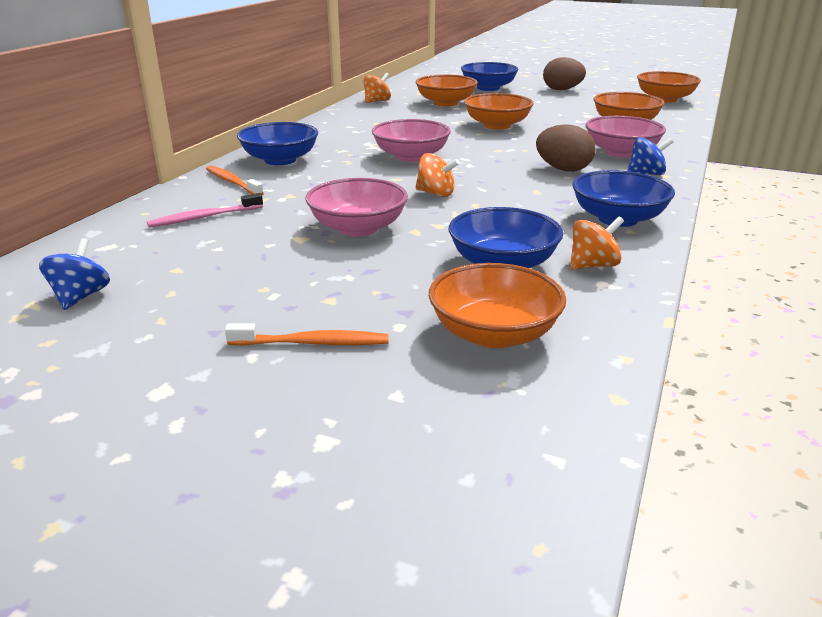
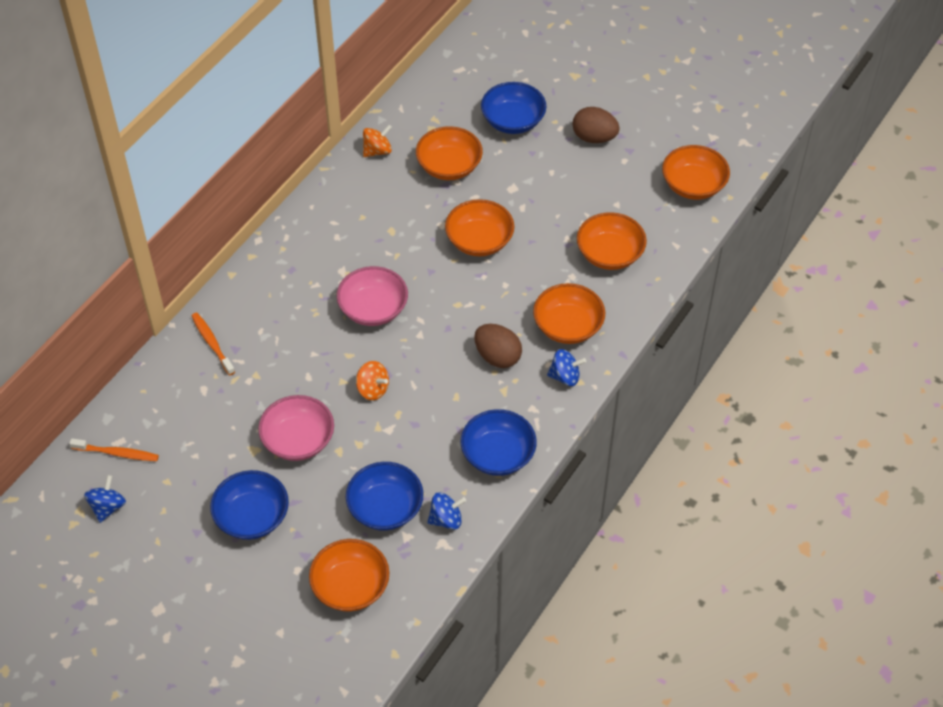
camera: 10 degrees right, 25 degrees up
pink toothbrush [147,193,263,227] -> none
orange toothbrush [225,323,389,346] -> orange toothbrush moved to [69,438,159,461]
blue bowl [237,122,318,165] -> blue bowl moved to [210,470,289,540]
orange spinning top [570,216,624,270] -> blue spinning top [427,493,466,530]
pink bowl [586,116,666,157] -> orange bowl [533,283,605,344]

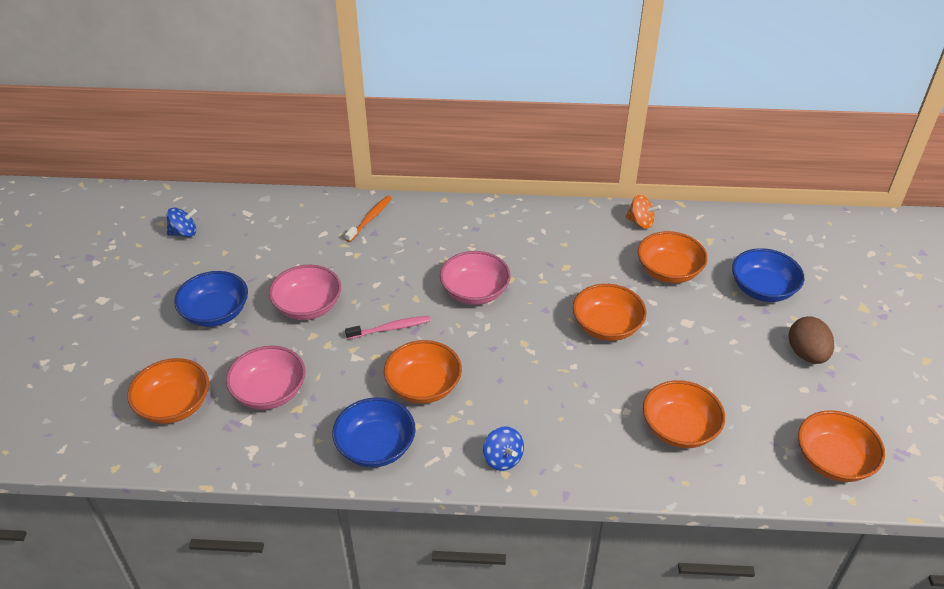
camera: 60 degrees right, 10 degrees down
orange toothbrush [69,438,159,461] -> none
blue bowl [346,462,424,531] -> pink bowl [226,346,306,410]
orange spinning top [356,361,389,400] -> pink toothbrush [345,316,431,339]
blue spinning top [427,493,466,530] -> none
brown egg [474,324,522,368] -> none
orange bowl [533,283,605,344] -> orange bowl moved to [384,340,462,404]

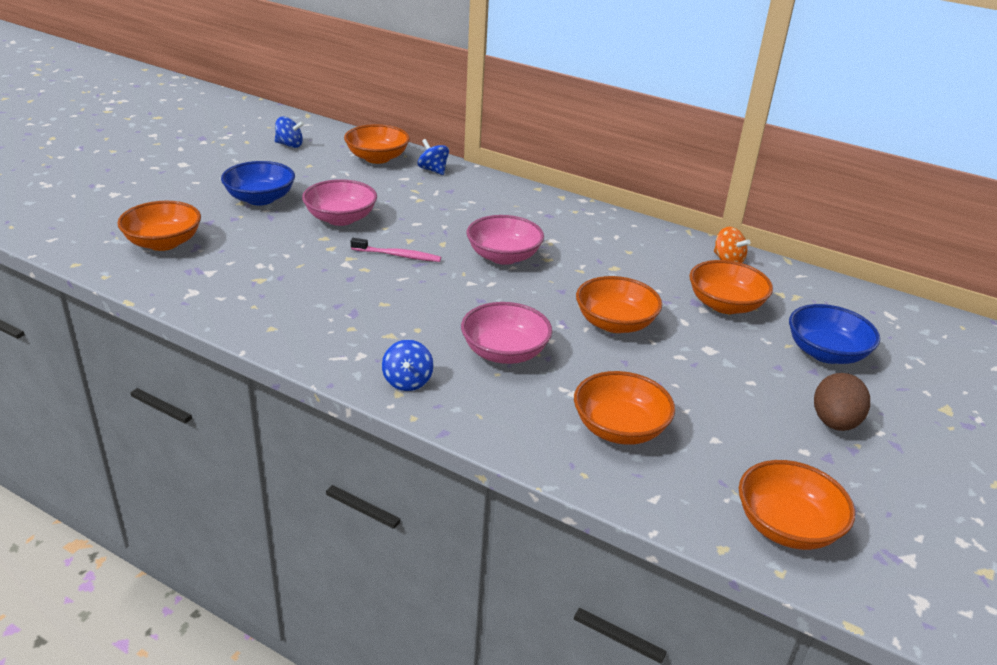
camera: 25 degrees right, 10 degrees down
pink bowl [226,346,306,410] -> pink bowl moved to [461,302,552,364]
blue bowl [332,397,416,468] -> none
orange toothbrush [345,196,392,242] -> none
orange bowl [384,340,462,404] -> orange bowl moved to [344,124,410,164]
none -> blue spinning top [417,139,449,175]

